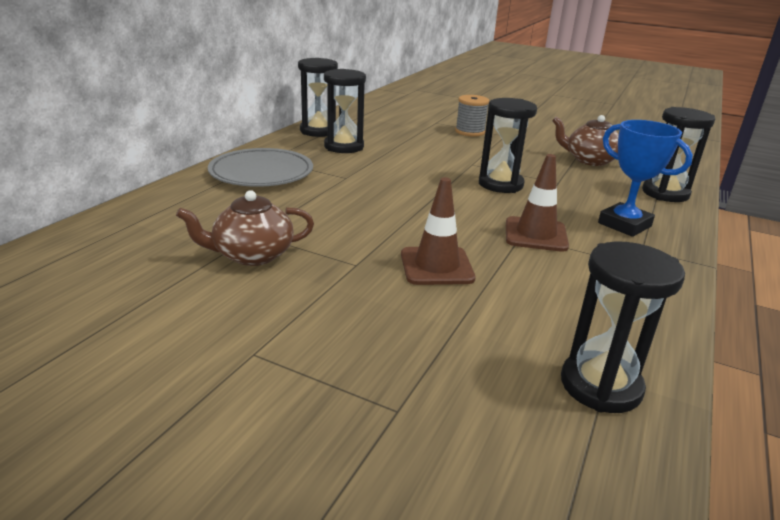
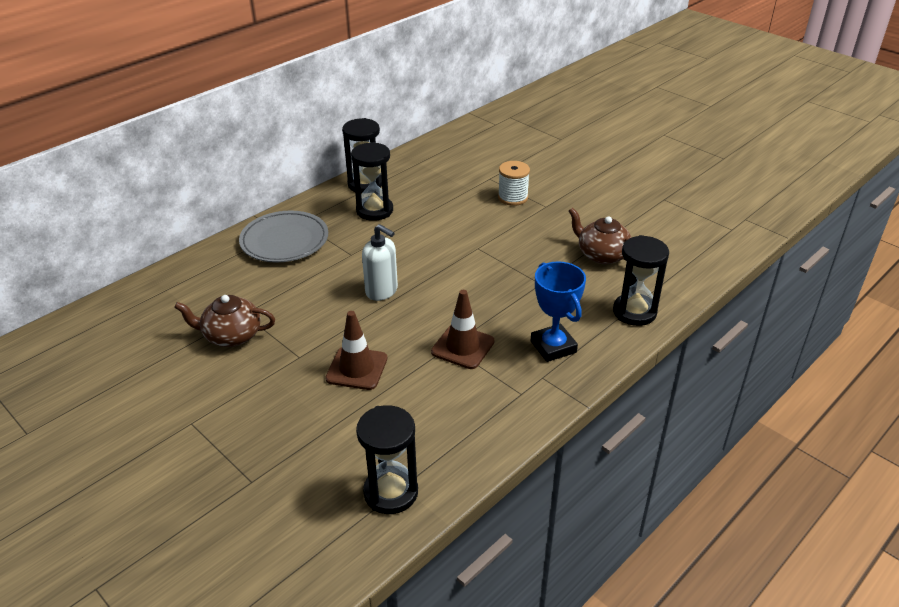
camera: 20 degrees right, 10 degrees up
grey spool [455,95,489,137] -> white spool [498,161,530,206]
black hourglass [479,98,537,193] -> none
none -> white soap dispenser [362,224,398,301]

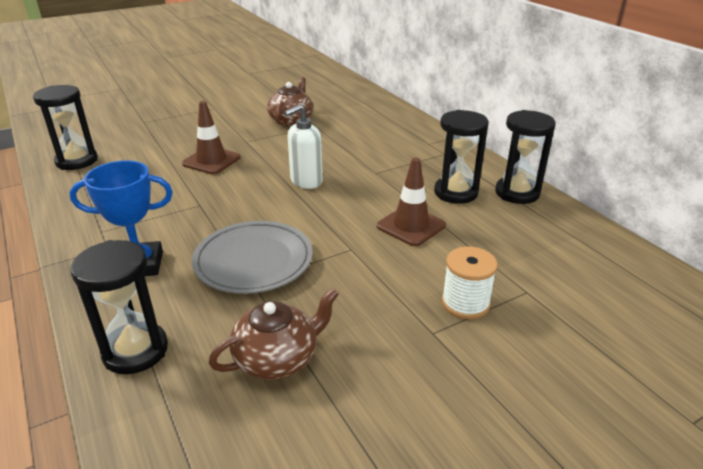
camera: 105 degrees right, 5 degrees down
grey plate [239,211,328,263] -> grey plate moved to [192,221,313,294]
brown traffic cone [431,290,495,369] -> brown traffic cone moved to [377,158,446,246]

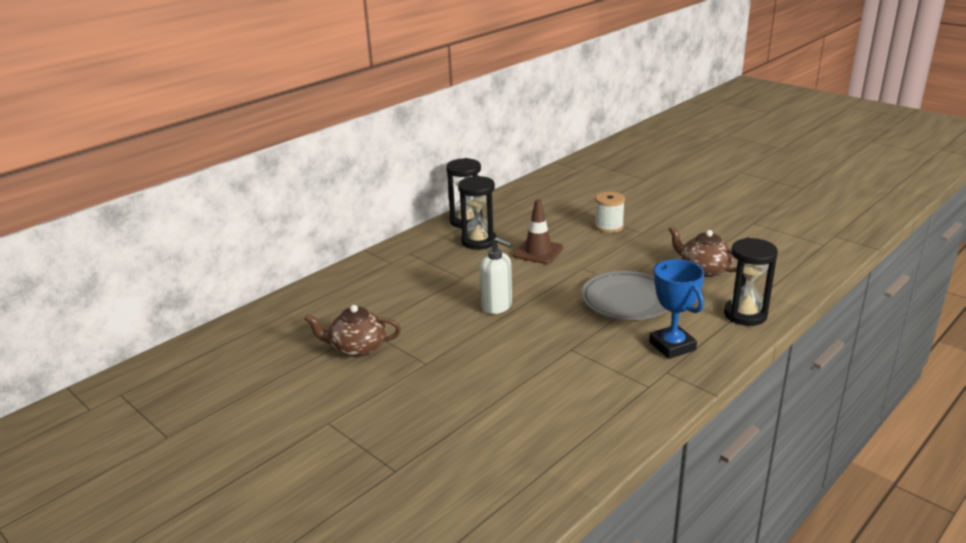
camera: 105 degrees left, 5 degrees down
black hourglass [33,85,98,170] -> none
brown traffic cone [182,101,241,174] -> none

